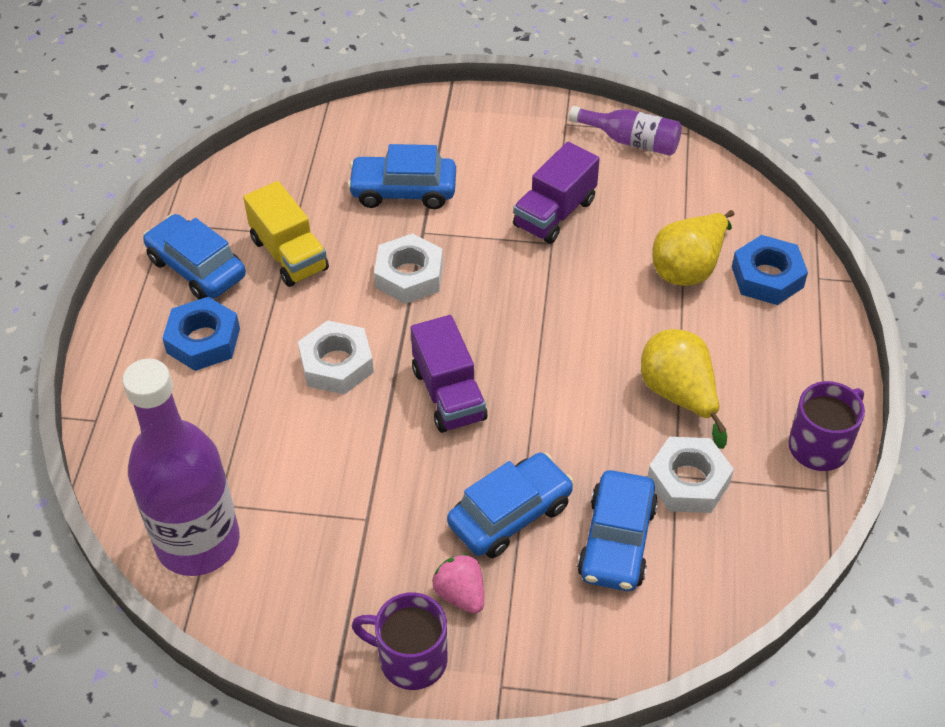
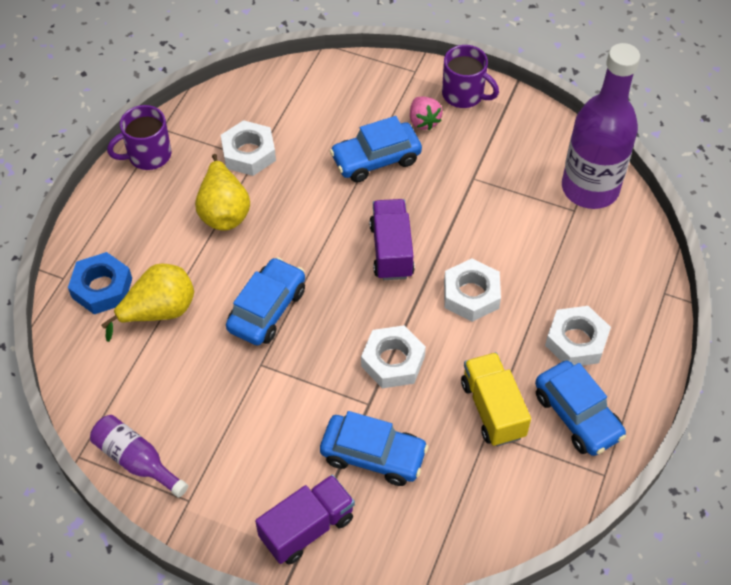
camera: 165 degrees left, 5 degrees up
blue nut [162,297,240,371] -> white nut [545,306,611,366]
purple truck [513,142,600,244] -> purple truck moved to [255,475,355,565]
blue car [577,470,658,591] -> blue car moved to [226,257,305,345]

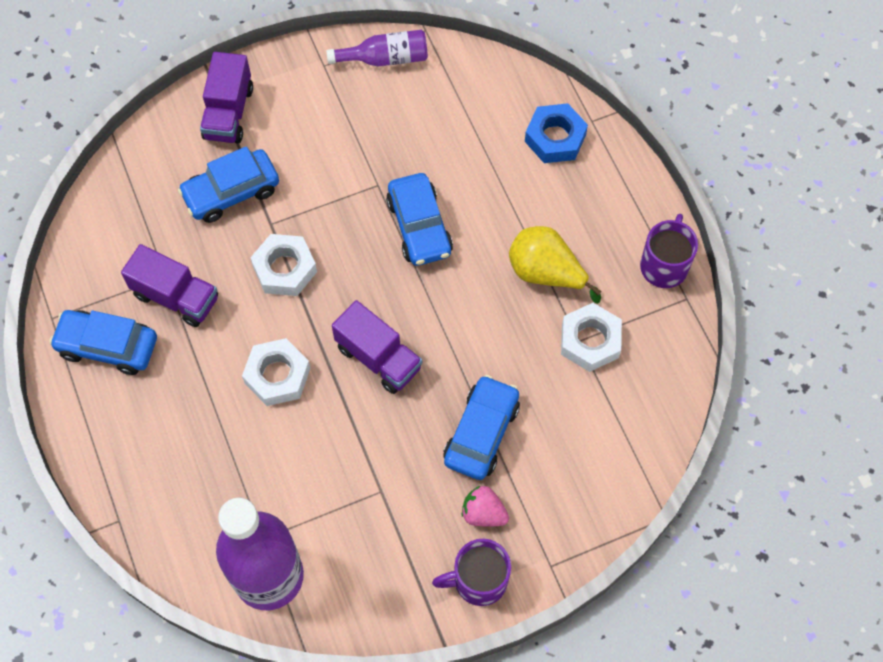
camera: 135 degrees right, 10 degrees up
yellow pear [101,263,194,342] -> none
yellow truck [461,352,531,446] -> purple truck [121,244,218,327]
white nut [545,306,611,366] -> none

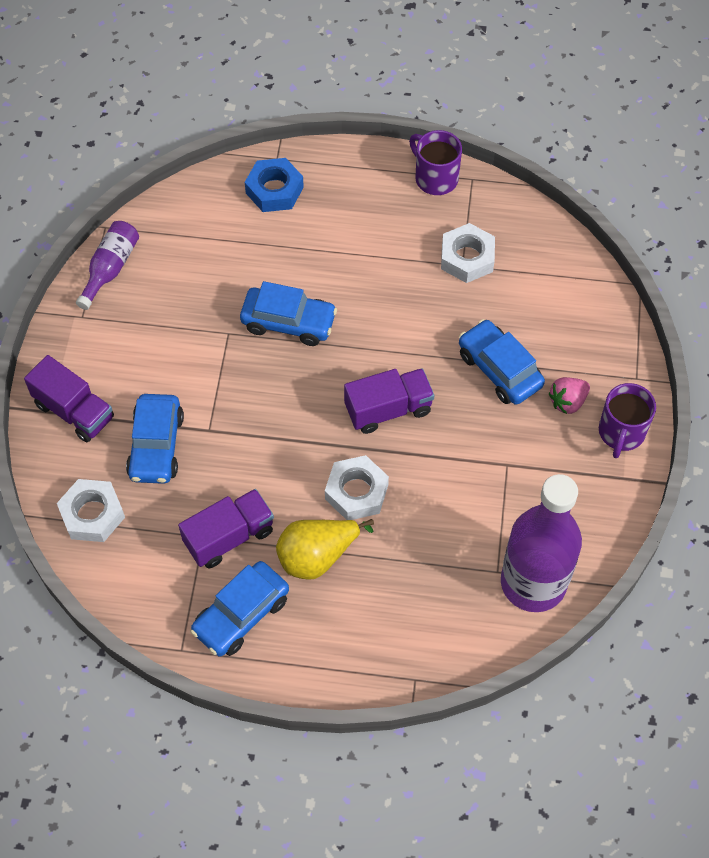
camera: 60 degrees left, 5 degrees down
white nut [250,234,317,296] -> white nut moved to [57,479,125,542]
yellow pear [509,226,601,304] -> yellow pear moved to [276,519,374,580]

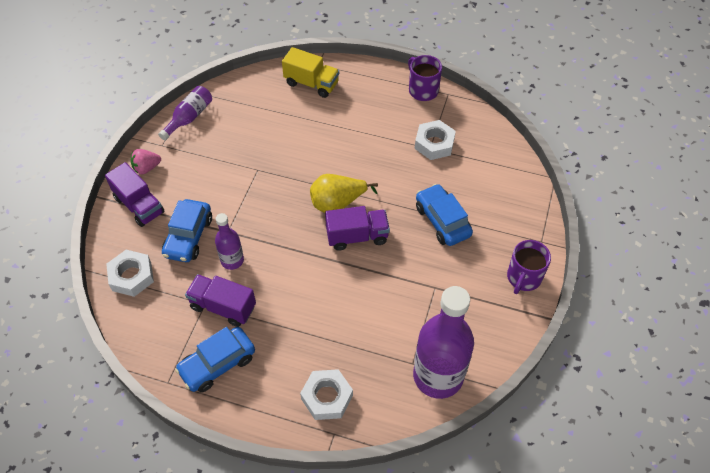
camera: 10 degrees right, 5 degrees down
purple truck [178,489,274,568] -> purple truck turned 135 degrees counterclockwise [185,274,256,327]
blue car [240,281,337,346] -> none
blue nut [245,158,304,212] -> yellow truck [282,47,339,98]
yellow pear [276,519,374,580] -> yellow pear moved to [310,174,378,213]
white nut [325,455,389,520] -> white nut moved to [300,369,353,420]
pink strawberry [549,377,590,414] -> pink strawberry moved to [131,149,161,174]
none -> purple bottle [215,213,244,270]

